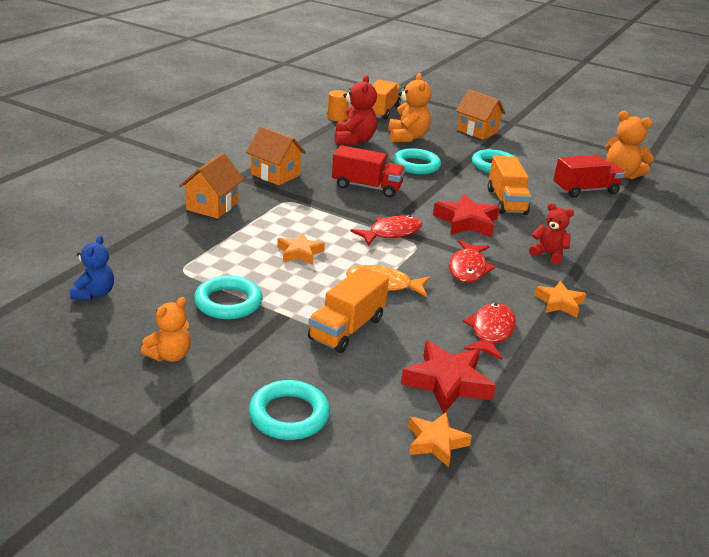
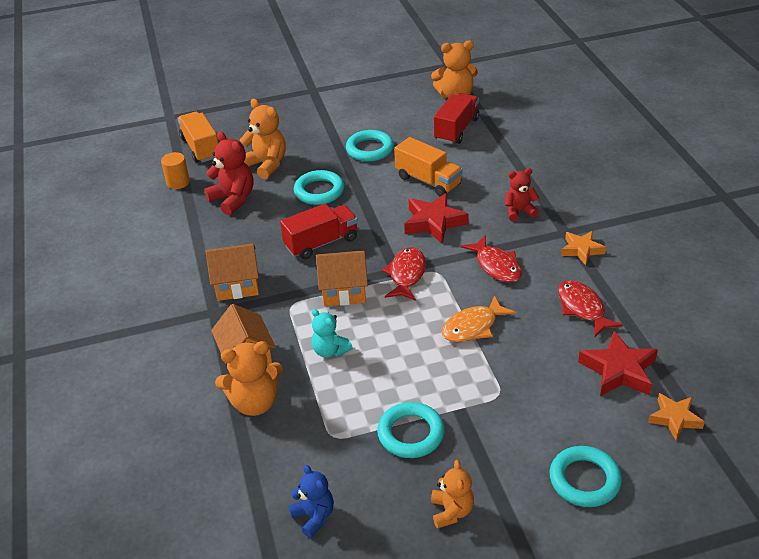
camera: 40 degrees left, 10 degrees up
orange star [277,232,325,265] -> none
orange truck [308,267,389,353] -> none
orange house [456,90,505,140] -> orange house moved to [316,250,368,306]
none -> orange teddy bear [215,341,283,416]
none -> turquoise teddy bear [311,309,353,358]

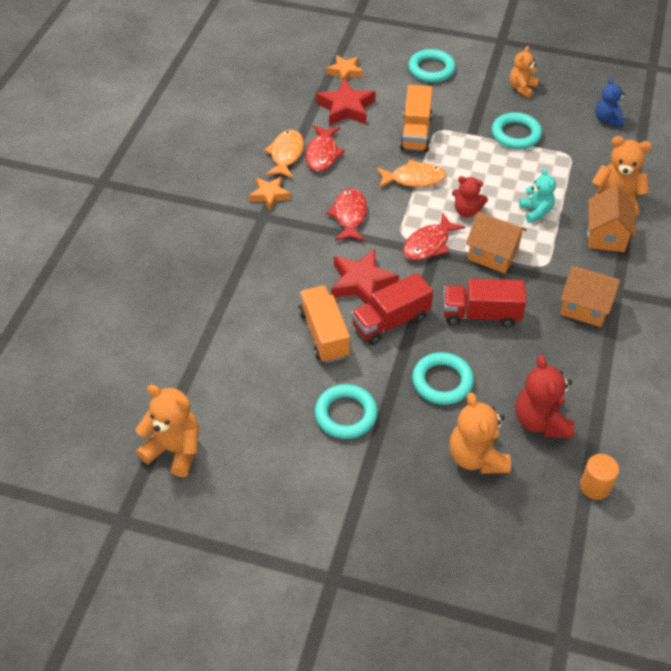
camera: 150 degrees left, 10 degrees up
orange truck [177,112,218,163] -> orange truck moved to [400,85,432,152]
red truck [434,93,479,144] -> red truck moved to [351,273,433,345]
red teddy bear [505,168,539,221] -> red teddy bear moved to [452,176,488,217]
none -> orange fish [264,130,304,178]

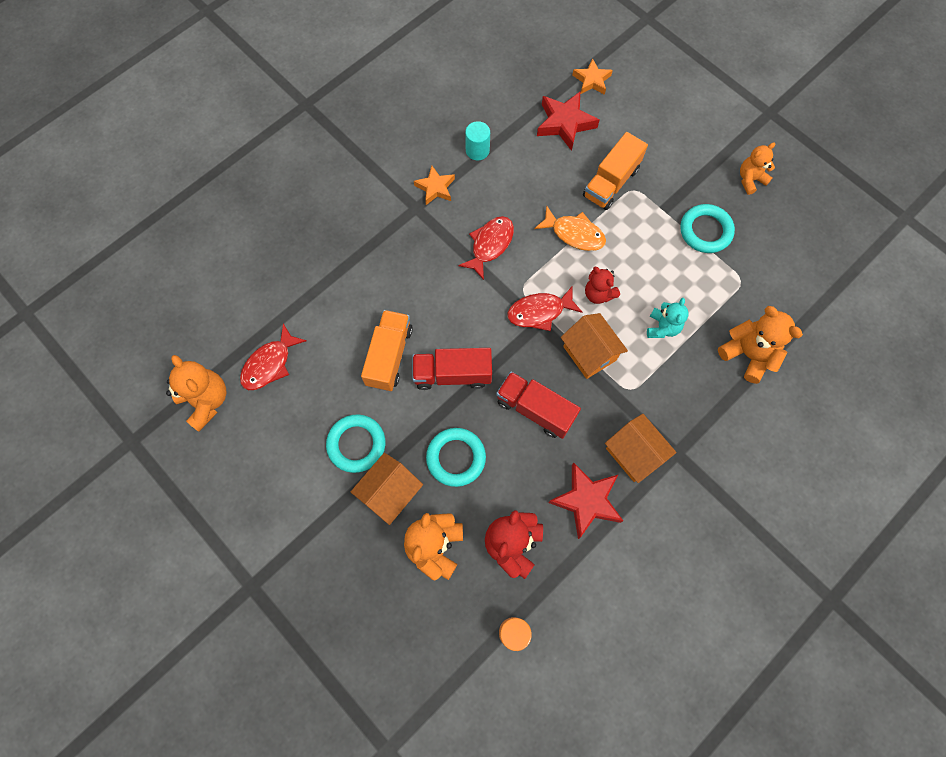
camera: 30 degrees right, 20 degrees up
orange fish [264,130,304,178] -> turquoise cylinder [465,121,490,160]
red fish [305,125,345,172] -> red fish moved to [240,323,307,390]
red star [331,249,399,305] -> red star moved to [548,463,623,539]
turquoise ring [408,49,456,82] -> none
orange house [587,185,636,252] -> orange house moved to [351,453,423,525]
blue teddy bear [596,78,625,127] -> none

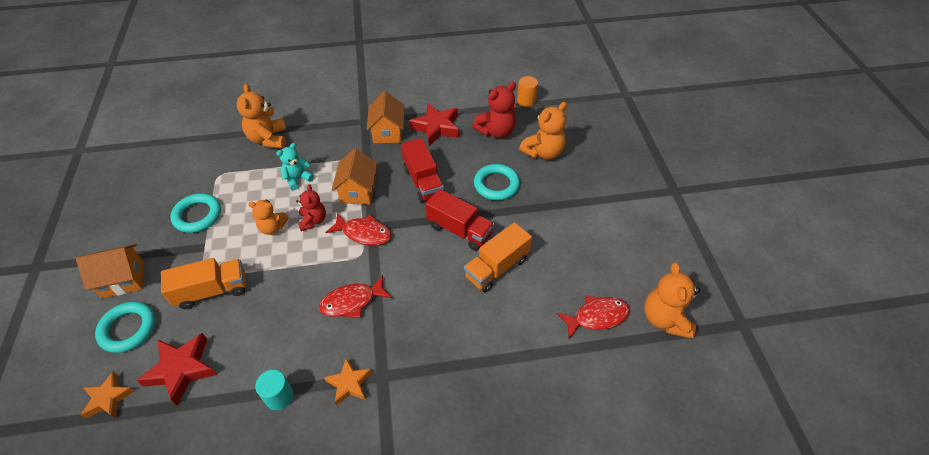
camera: 145 degrees left, 20 degrees down
turquoise ring [326,415,385,473] -> turquoise ring moved to [95,302,156,353]
orange house [351,453,423,525] -> orange house moved to [76,244,144,298]
orange fish [534,205,606,251] -> none
orange teddy bear [740,142,775,195] -> orange teddy bear moved to [248,200,289,235]

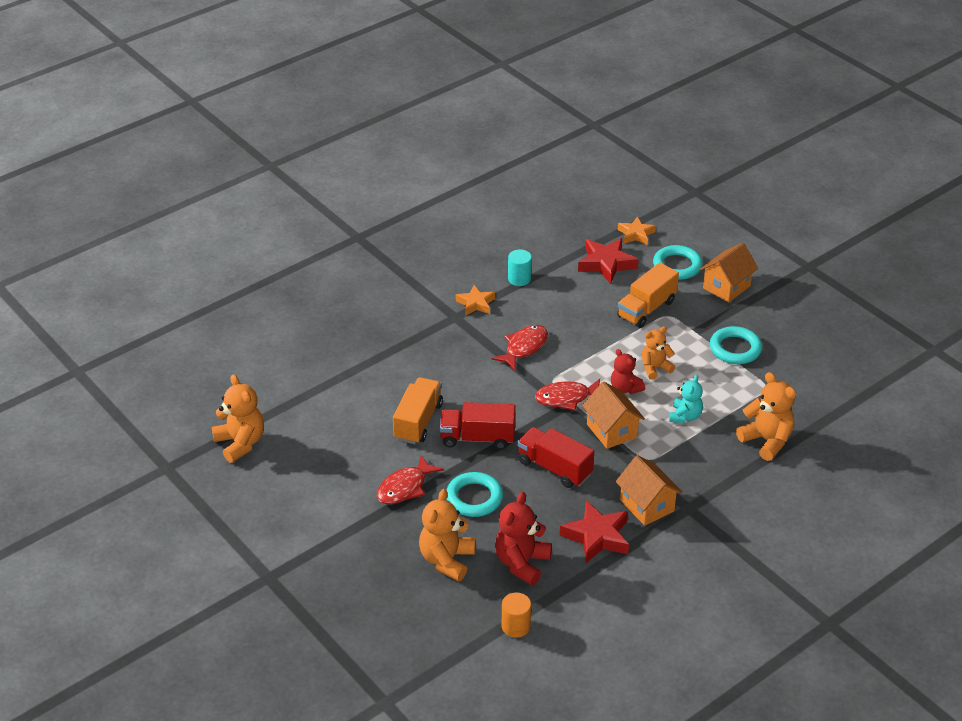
camera: 150 degrees right, 10 degrees down
red fish [556,296,630,339] -> red fish moved to [377,455,443,504]

